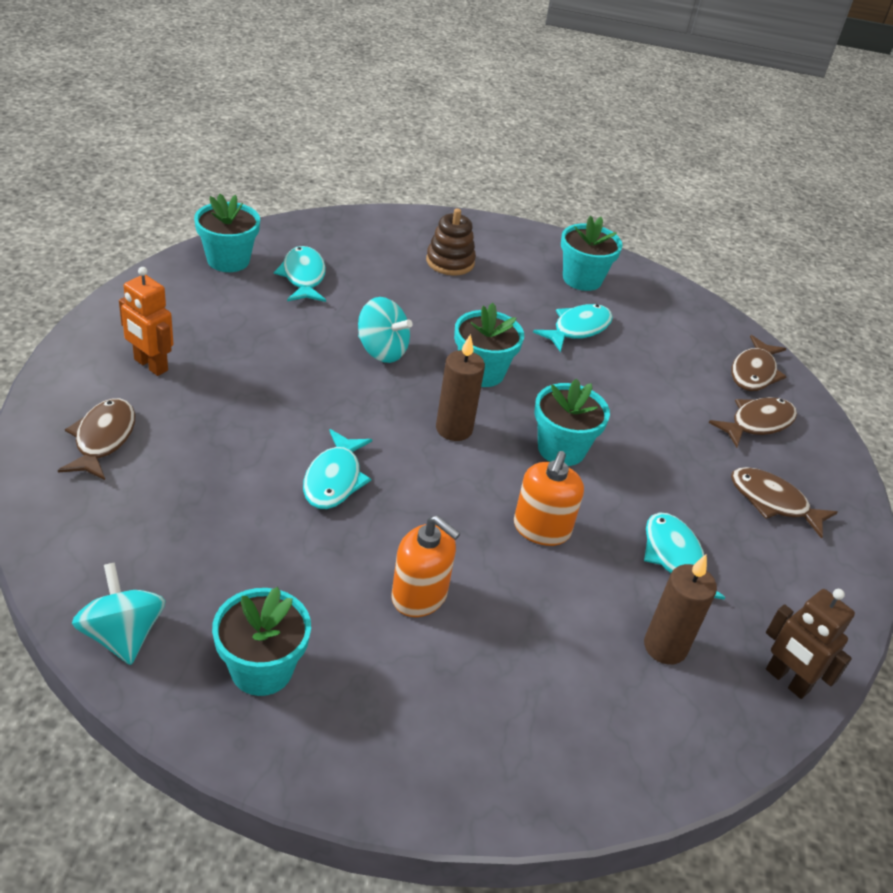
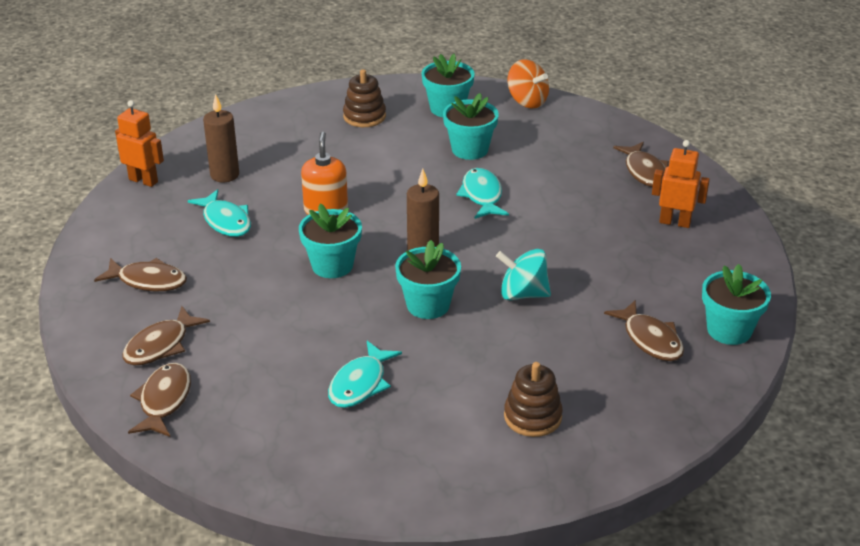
camera: 165 degrees right, 5 degrees down
turquoise spinning top [72,562,166,665] -> orange spinning top [508,59,549,108]
turquoise fish [274,246,326,302] -> brown fish [604,300,684,361]
orange soap dispenser [392,515,461,617] -> none
turquoise flower pot [561,216,623,291] -> turquoise flower pot moved to [443,93,499,160]
brown robot [766,589,855,699] -> orange robot [115,100,164,187]
none -> brown stacking toy [343,69,386,127]

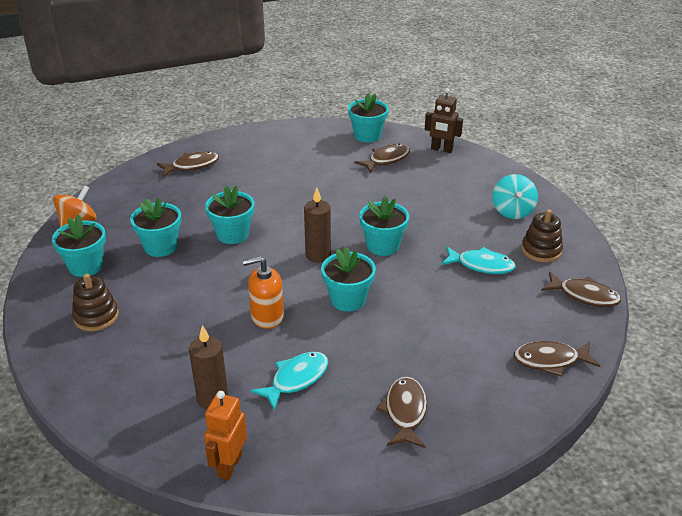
camera: 100 degrees left, 0 degrees up
brown fish [122,306,210,365] -> brown fish moved to [541,272,621,307]
turquoise fish [456,168,509,219] -> turquoise flower pot [205,186,254,244]
turquoise spinning top [496,249,551,300] -> turquoise spinning top moved to [493,174,538,219]
brown stacking toy [504,362,563,437] -> brown stacking toy moved to [521,209,563,262]
orange robot [652,140,710,228] -> none
none -> brown robot [425,88,463,153]

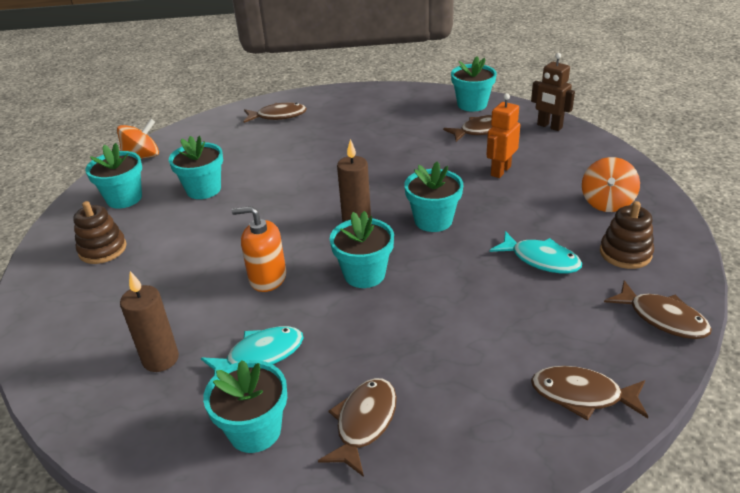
camera: 20 degrees right, 0 degrees up
orange robot [204,391,247,480] -> orange robot moved to [486,93,520,178]
turquoise flower pot [205,186,254,244] -> turquoise flower pot moved to [203,360,287,453]
turquoise spinning top [493,174,538,219] -> orange spinning top [582,157,640,212]

